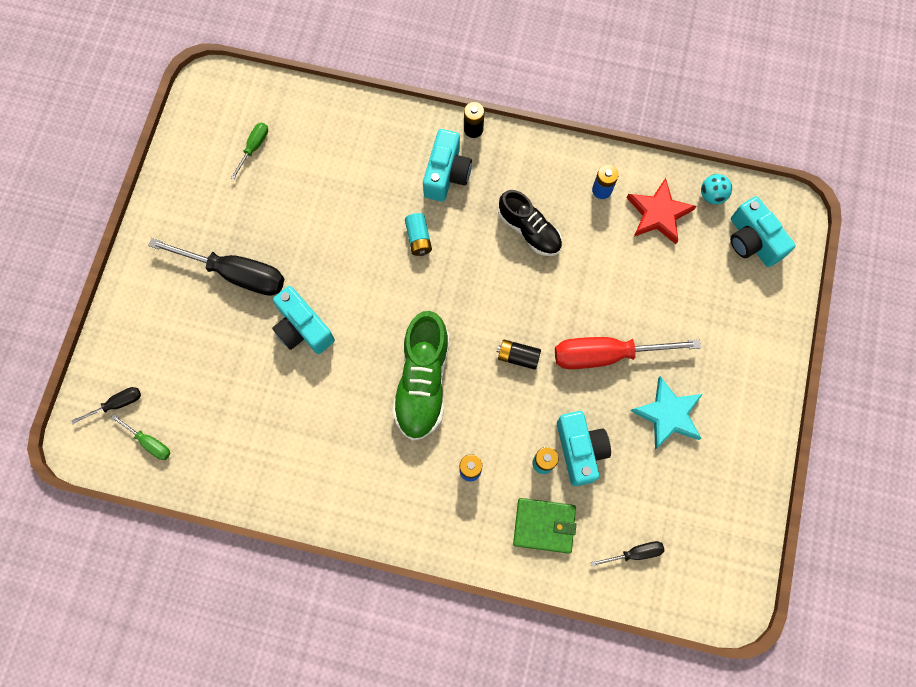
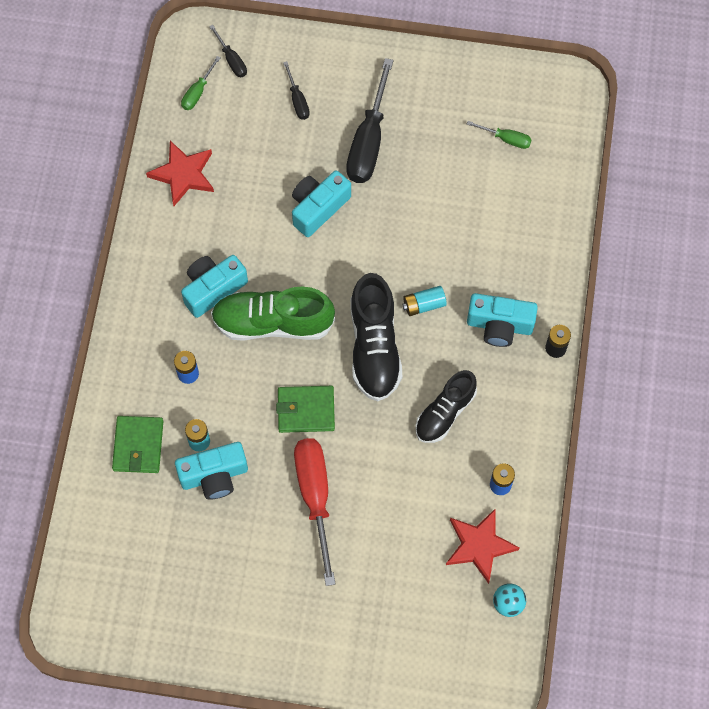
camera: 85 degrees right, 5 degrees down
black battery [497,339,541,370] -> green wallet [276,386,335,433]
black screwdriver [591,541,665,567] -> black screwdriver moved to [283,61,310,120]
turquoise star [631,376,703,449] -> none
turquoise camera [730,196,796,267] -> turquoise camera moved to [181,255,248,318]
none -> red star [146,141,214,206]
none -> black shoe [350,273,402,401]

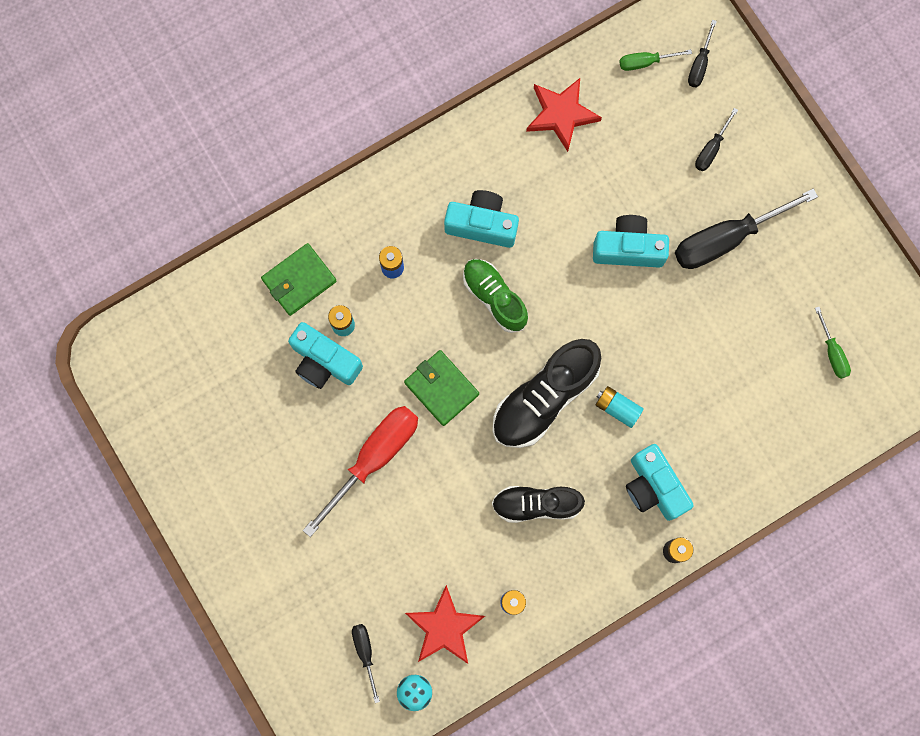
camera: 50 degrees right, 10 degrees up
green shoe [211,287,335,341] -> green shoe [463,259,528,333], size x0.67
none -> black screwdriver [352,624,380,703]

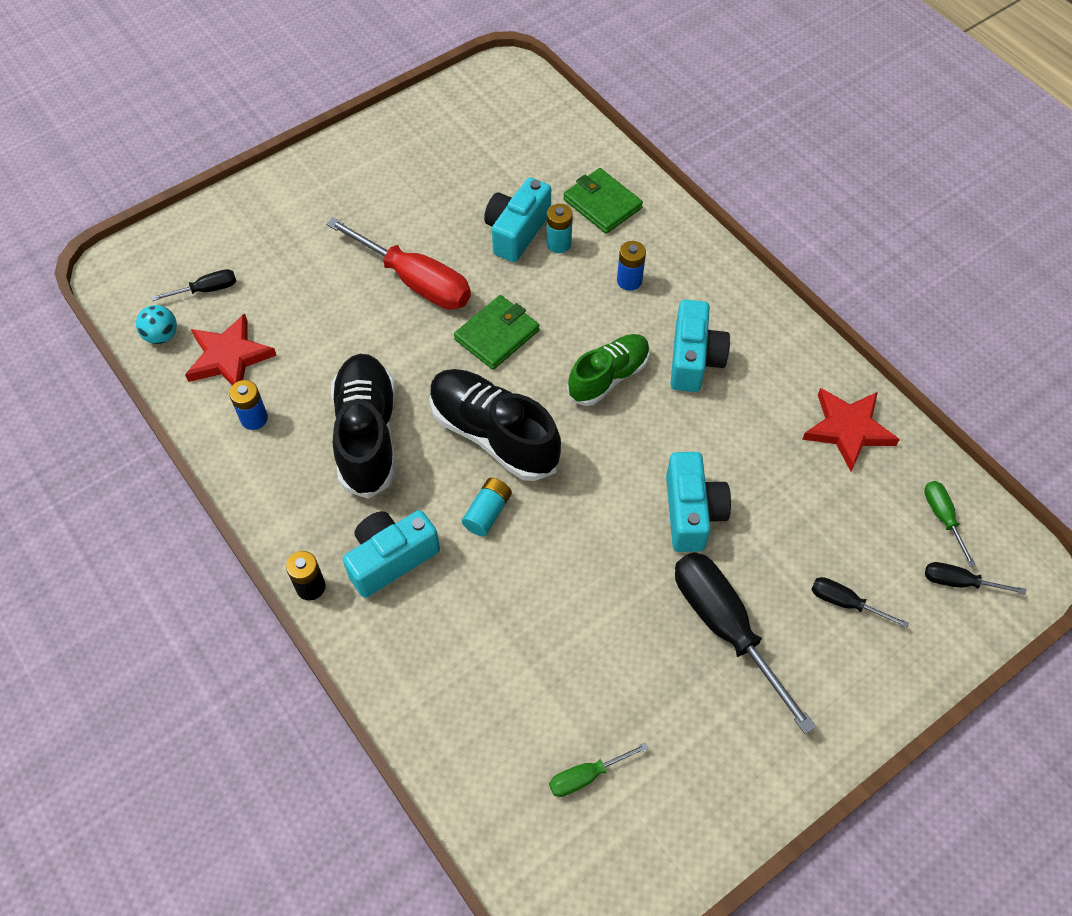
camera: 85 degrees right, 20 degrees down
black shoe [492,486,585,523] -> black shoe [331,354,396,499], size x1.50

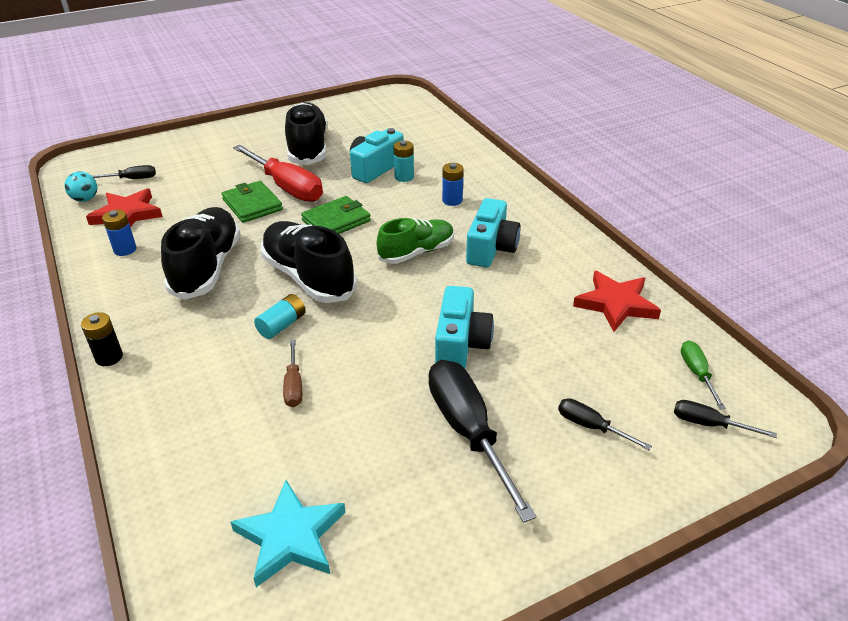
camera: 10 degrees right, 20 degrees down
turquoise camera [343,510,440,598] -> none
green screwdriver [549,743,649,797] -> turquoise star [230,480,346,587]
green wallet [563,168,643,234] -> green wallet moved to [222,181,283,223]
none -> brown screwdriver [283,340,302,407]
none -> black shoe [285,102,328,165]

